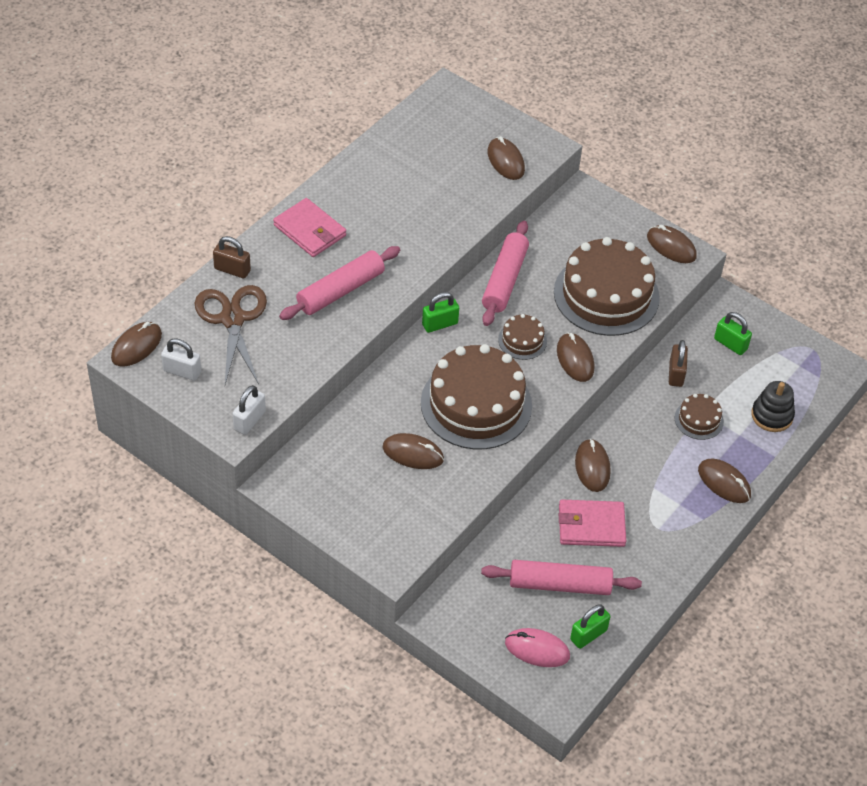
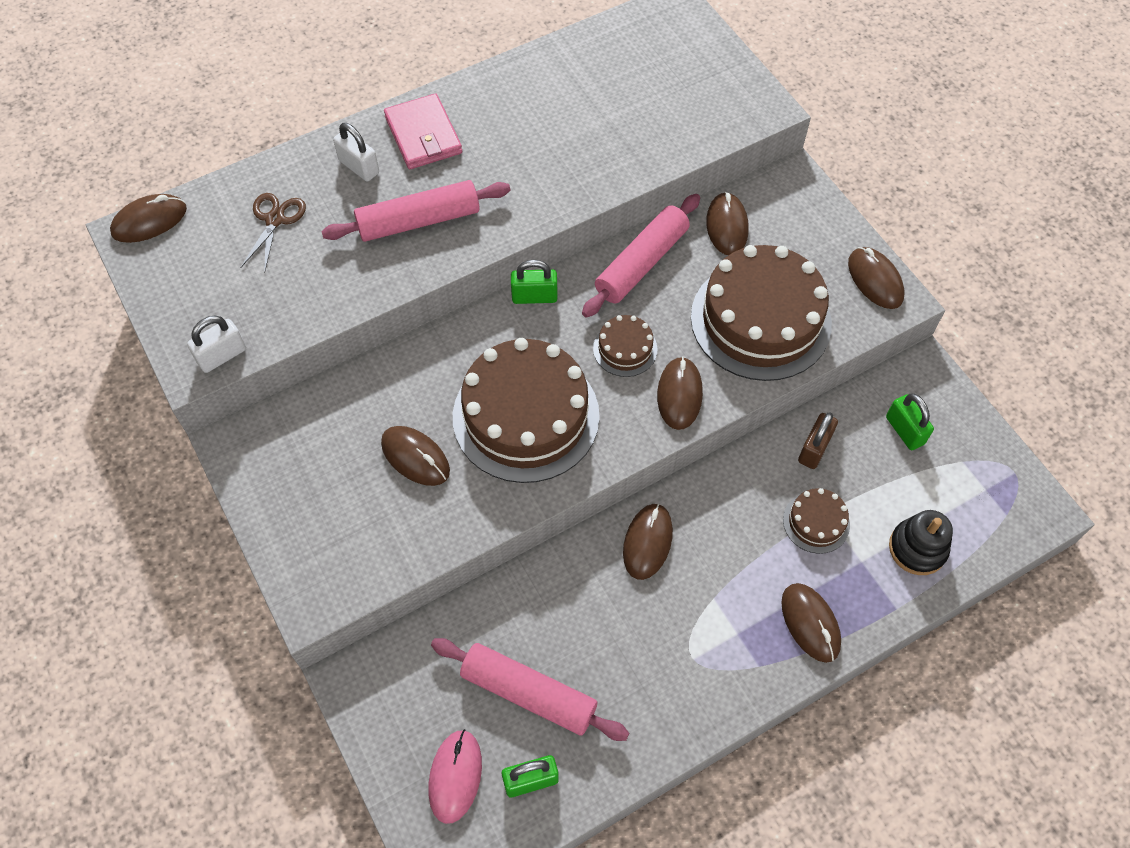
camera: 25 degrees right, 10 degrees up
white padlock [161,338,201,381] -> white padlock moved to [333,123,379,181]
brown scissors [195,285,267,385] -> brown scissors [240,193,306,273], size x0.59
brown padlock [213,236,251,278] -> none
brown mouse [487,136,525,180] -> brown mouse moved to [706,192,749,255]
pink mouse [505,628,570,667] -> pink mouse turned 60 degrees clockwise [428,729,482,824]
pink wallet [559,500,626,547] -> none

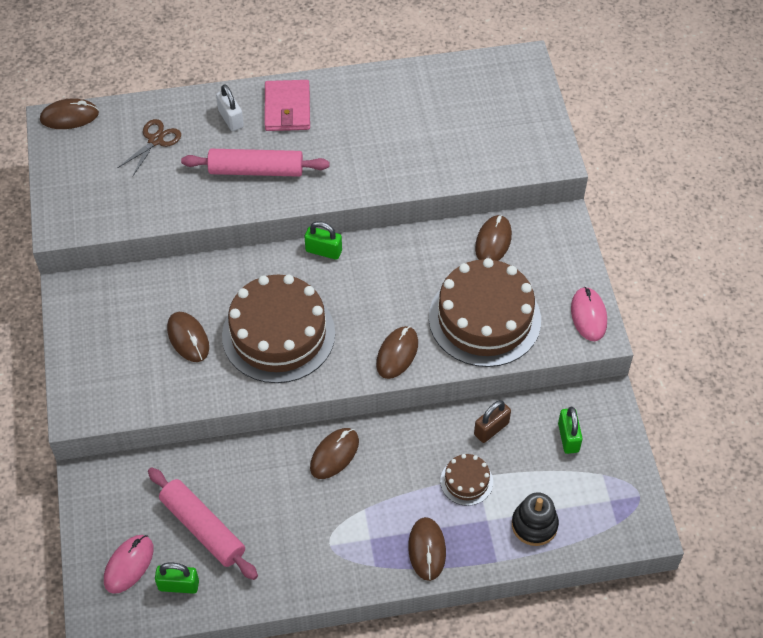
camera: 20 degrees right, 5 degrees down
white padlock [187,316,246,373] -> none
pink rolling pin [582,194,700,318] -> none
brown cake [593,315,658,377] -> none
brown mouse [848,247,905,309] -> pink mouse [571,287,607,341]

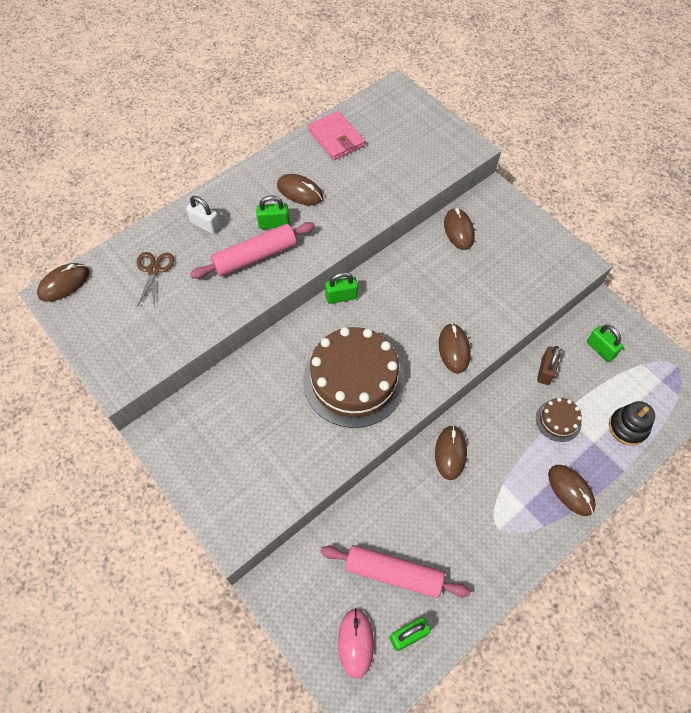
camera: 30 degrees left, 5 degrees up
brown mouse [167,312,209,362] -> brown mouse moved to [277,174,323,205]
pink wallet [265,80,310,131] -> pink wallet moved to [308,111,365,160]
brown cake [429,258,541,367] -> none
pink mouse [571,287,607,341] -> none
none -> green padlock [256,195,290,229]

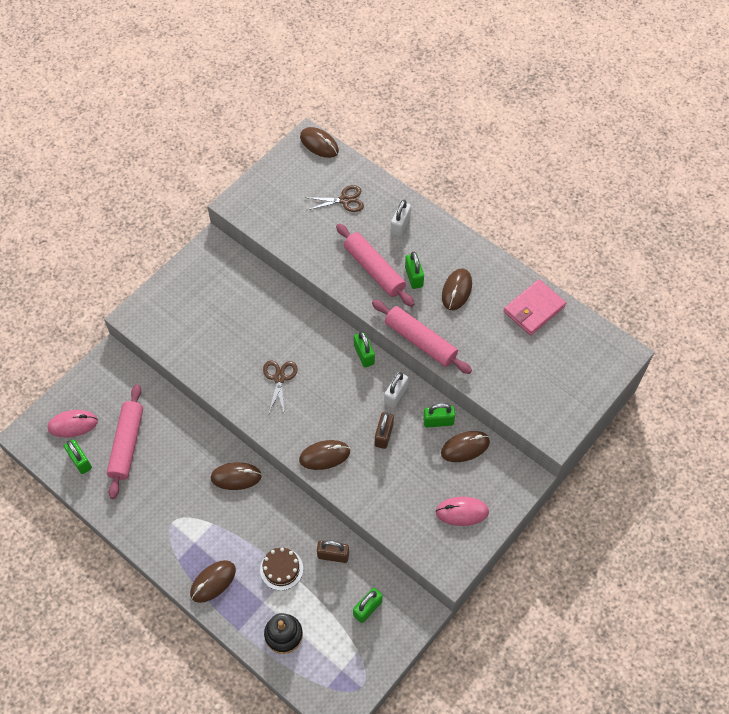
camera: 80 degrees right, 0 degrees up
brown cake [303,327,405,428] -> brown scissors [263,361,298,413]
none -> pink rolling pin [372,300,472,374]
none -> brown padlock [375,412,394,449]
none -> white padlock [384,372,408,408]
none -> green padlock [423,403,455,427]
none -> pink mouse [435,497,489,526]

